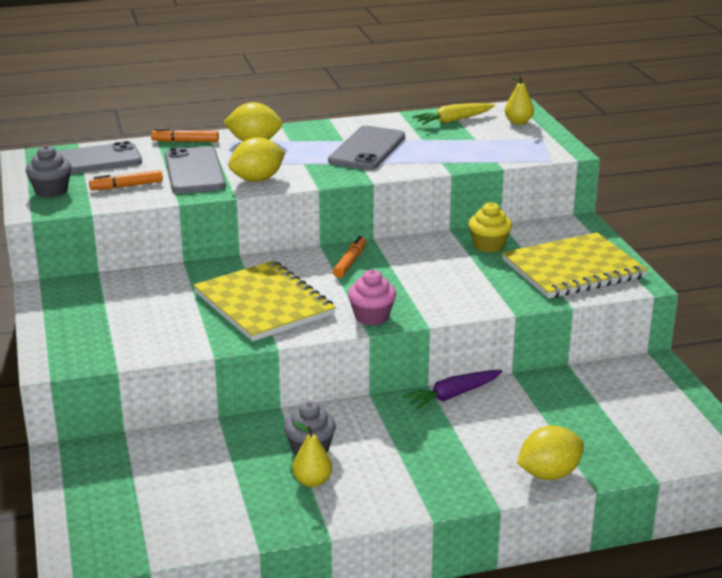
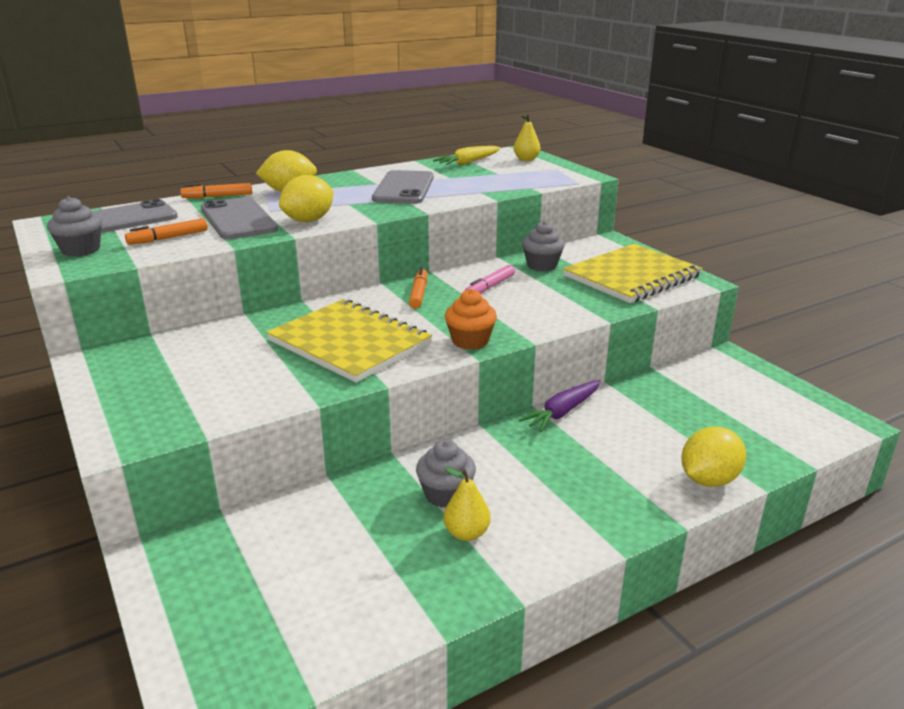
camera: 15 degrees left, 0 degrees up
pink cupcake [348,270,396,325] -> orange cupcake [445,289,497,350]
yellow cupcake [468,202,512,253] -> grey cupcake [522,221,565,271]
none -> pink marker [465,265,515,293]

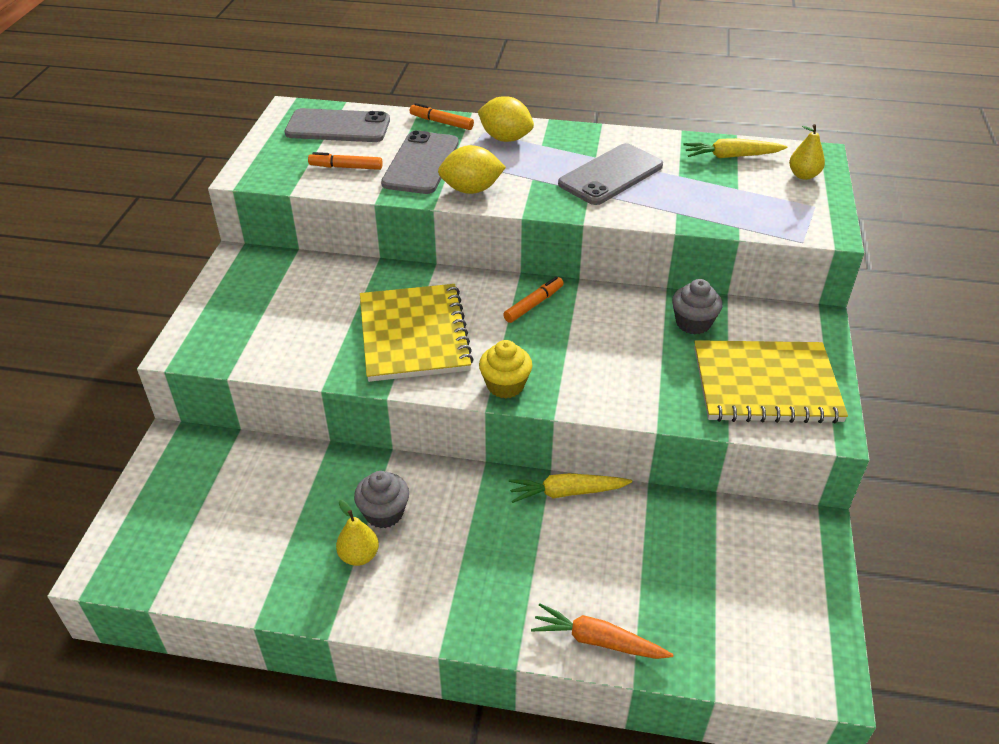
camera: 40 degrees right, 15 degrees up
grey cupcake [47,196,102,257] -> none
orange cupcake [445,289,497,350] -> yellow cupcake [479,340,532,398]
pink marker [465,265,515,293] -> none
purple carrot [519,380,601,432] -> yellow carrot [509,473,632,503]
yellow lemon [681,427,746,487] -> orange carrot [531,603,673,659]

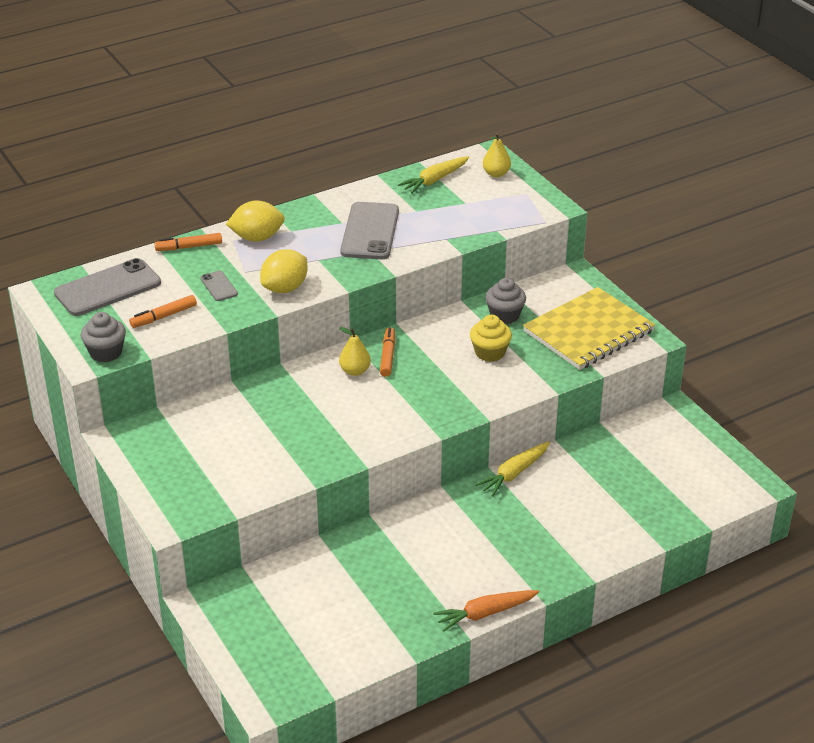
camera: 40 degrees left, 5 degrees down
yellow pear [336,500,379,566] -> yellow pear moved to [339,327,371,376]
grey cupcake [354,471,409,528] -> grey cupcake moved to [81,312,126,362]
yellow notebook [360,284,474,382] -> none
grey phone [381,130,459,194] -> grey phone [200,271,238,301], size x0.47
yellow cupcake [479,340,532,398] -> yellow cupcake moved to [470,315,512,362]
orange carrot [531,603,673,659] -> orange carrot moved to [433,590,539,632]

